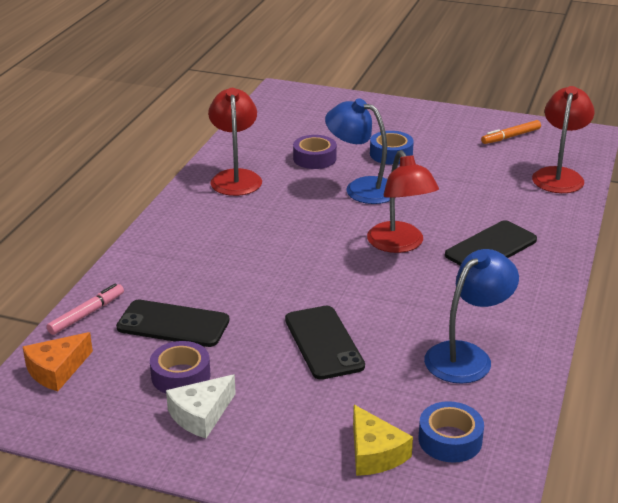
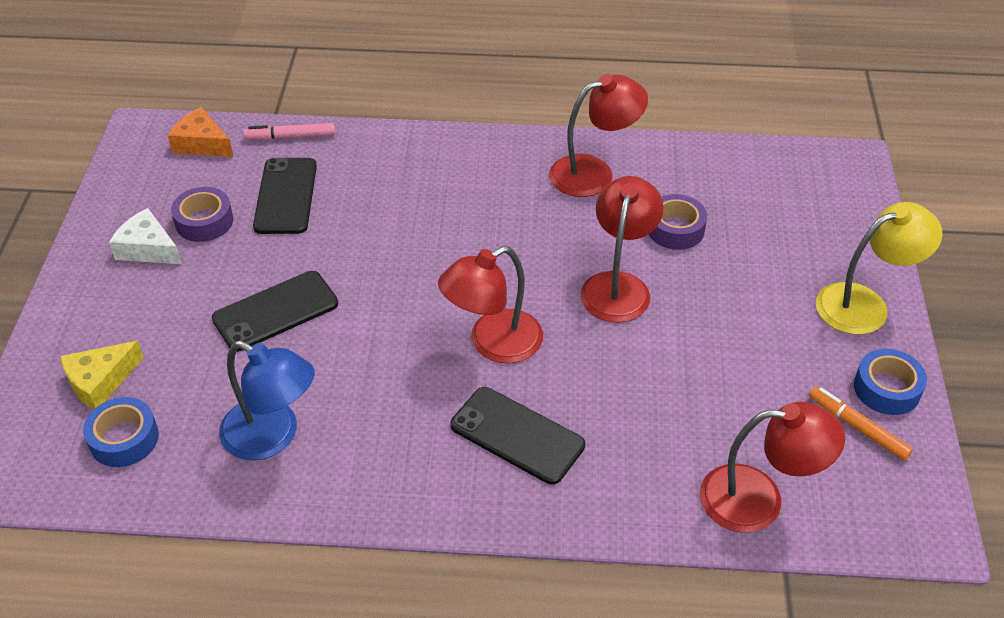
camera: 75 degrees right, 15 degrees up
pink marker [47,284,124,335] -> pink marker turned 150 degrees clockwise [243,123,335,140]
blue lamp [325,98,396,204] -> red lamp [580,176,664,323]
blue tape [370,131,414,165] -> blue tape moved to [854,349,927,415]
none -> yellow lamp [816,202,943,334]

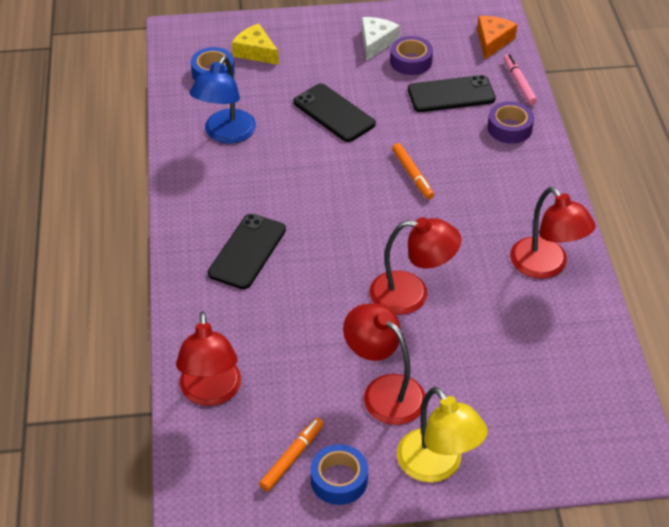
camera: 80 degrees right, 0 degrees up
red lamp [438,246,543,363] -> red lamp moved to [343,303,425,425]
purple tape [649,194,707,250] -> purple tape moved to [488,101,534,144]
none -> orange marker [392,143,434,199]

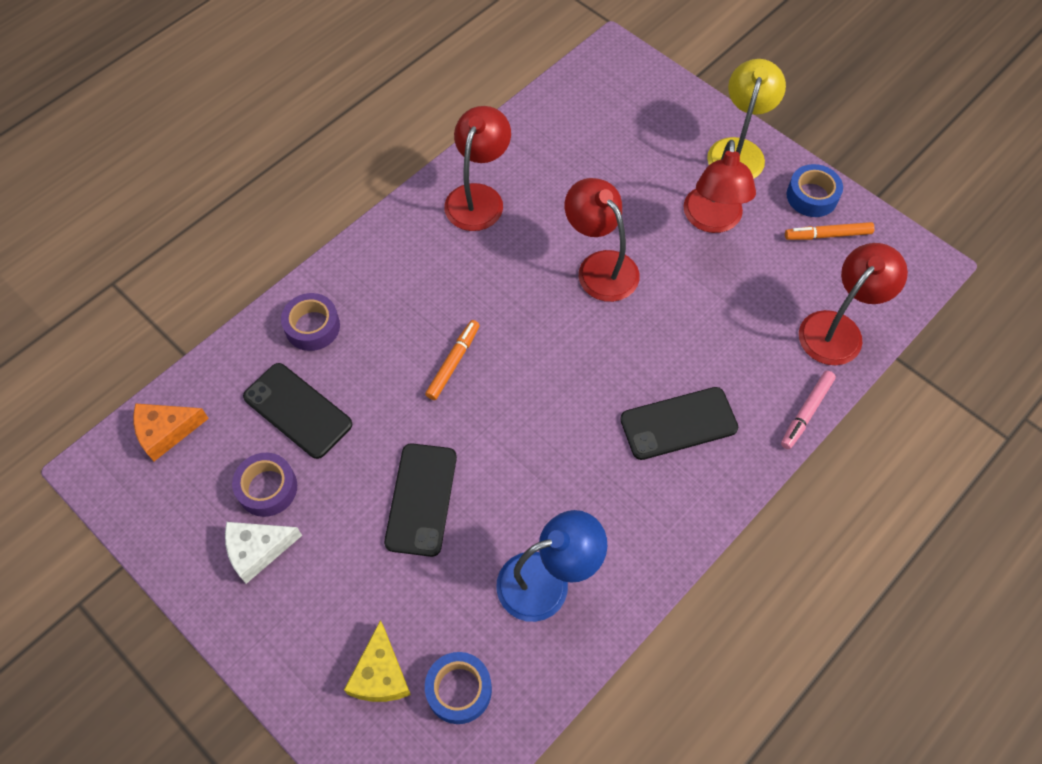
camera: 130 degrees left, 15 degrees up
pink marker [503,54,537,105] -> pink marker moved to [781,371,836,449]

